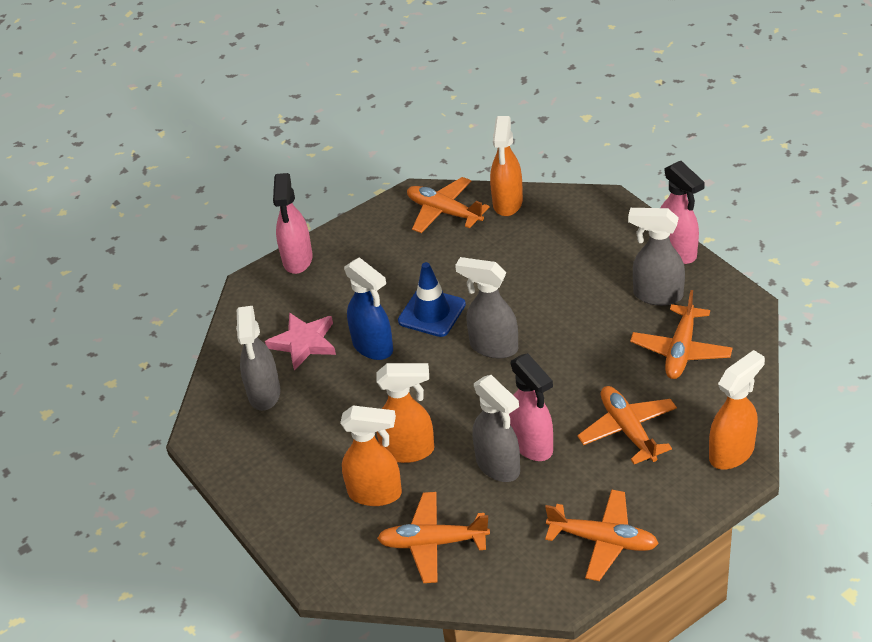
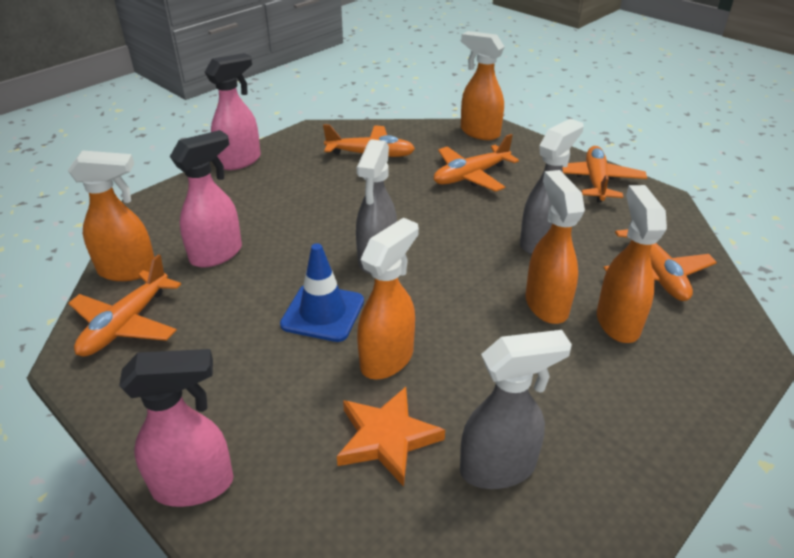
camera: 105 degrees left, 5 degrees down
pink star [265,312,336,371] -> orange star [337,387,445,487]
blue spray bottle [344,257,393,360] -> orange spray bottle [357,218,419,379]
pink spray bottle [509,353,553,461] -> pink spray bottle moved to [170,130,242,268]
grey spray bottle [628,208,685,306] -> none

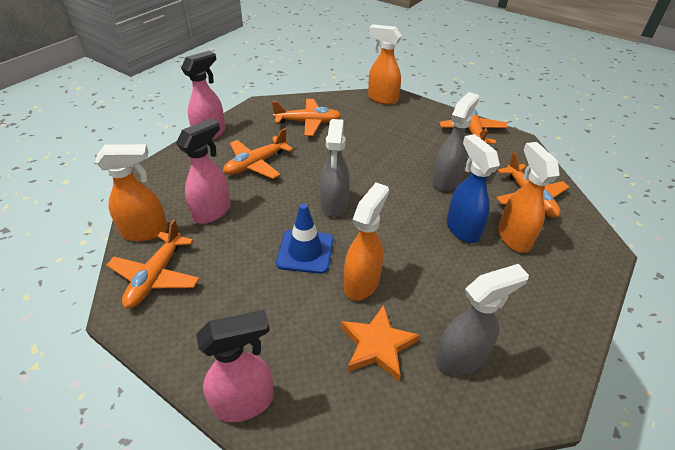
camera: 10 degrees left, 5 degrees up
orange plane [434,134,519,192] -> orange plane moved to [223,128,293,179]
orange spray bottle [525,170,585,324] -> blue spray bottle [447,134,500,243]

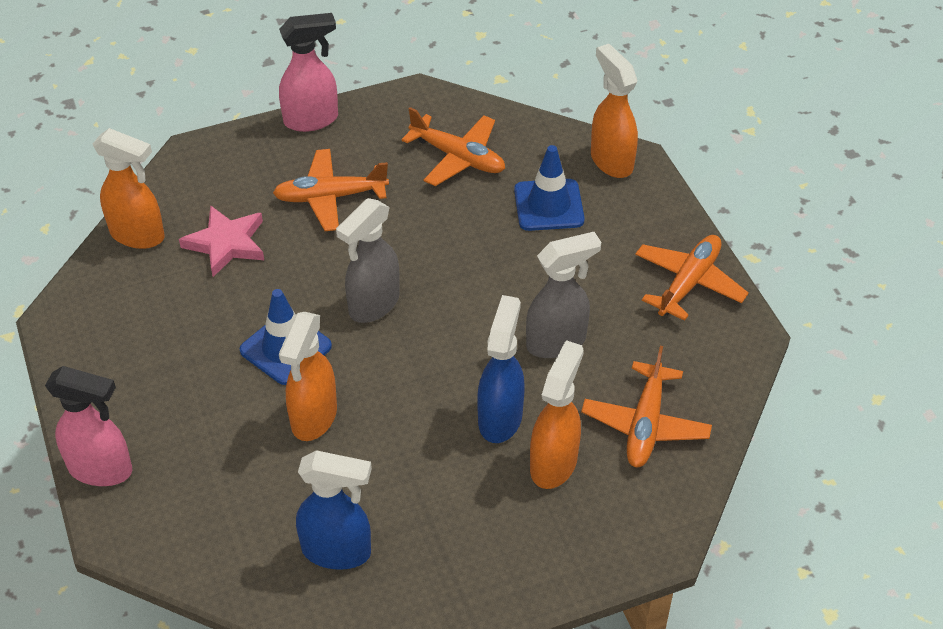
camera: 35 degrees right, 5 degrees up
orange plane [107,219,200,308] -> none
pink spray bottle [176,118,230,224] -> pink star [179,205,264,277]
orange star [341,305,420,381] -> none
orange spray bottle [344,183,389,301] -> orange spray bottle turned 135 degrees clockwise [279,312,337,441]
grey spray bottle [436,264,529,376] -> blue spray bottle [296,450,372,570]
none -> blue traffic cone [514,145,585,231]

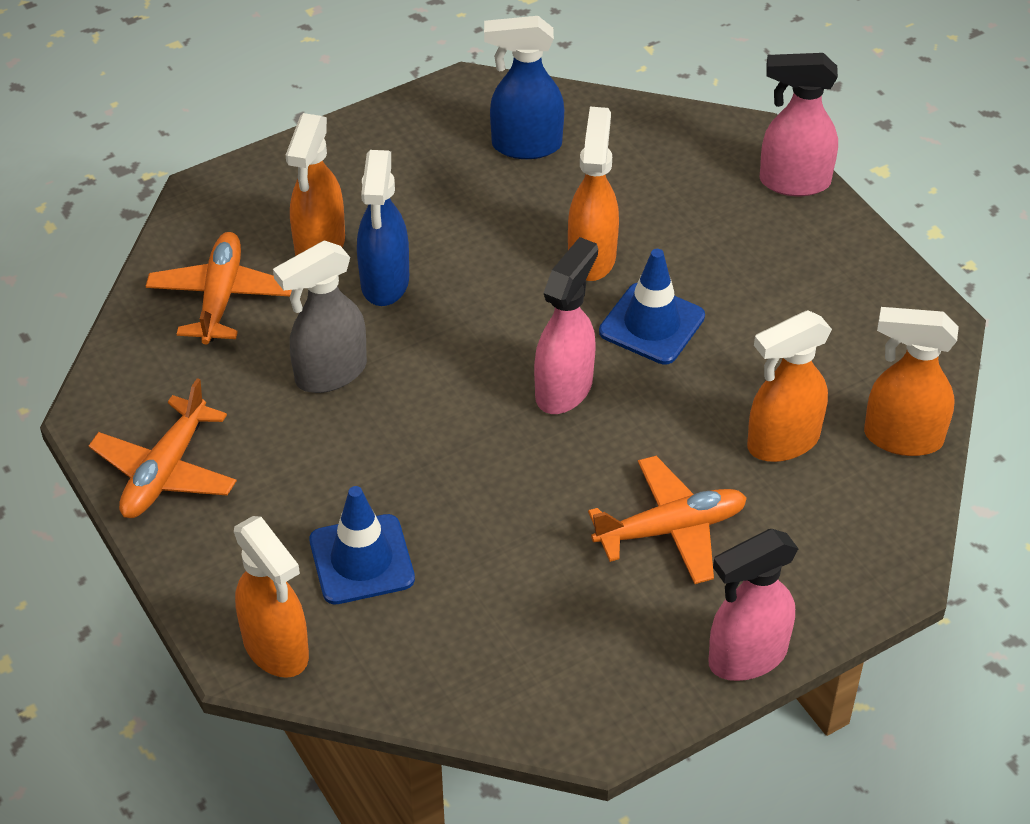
camera: 170 degrees right, 0 degrees up
pink star [179,205,264,277] -> orange spray bottle [747,310,832,462]
grey spray bottle [336,198,400,323] -> pink spray bottle [534,237,598,414]
orange plane [401,107,505,186] -> none

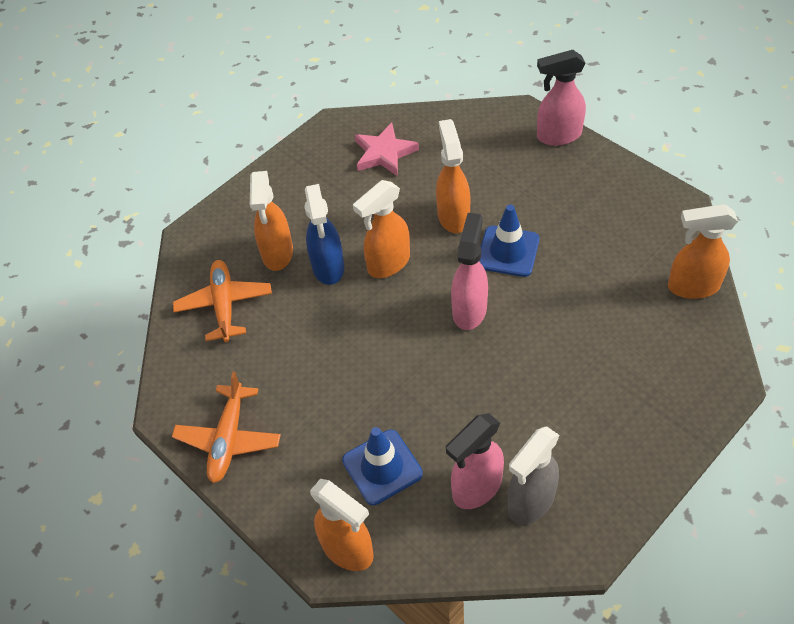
camera: 10 degrees left, 5 degrees up
grey spray bottle [273,240,367,393] -> grey spray bottle moved to [508,426,559,525]
blue spray bottle [484,16,564,159] -> pink star [355,122,419,176]
orange plane [588,456,747,584] -> none
pink spray bottle [708,529,798,681] -> pink spray bottle moved to [446,413,504,509]
orange spray bottle [747,310,832,462] -> orange spray bottle moved to [353,180,410,278]

